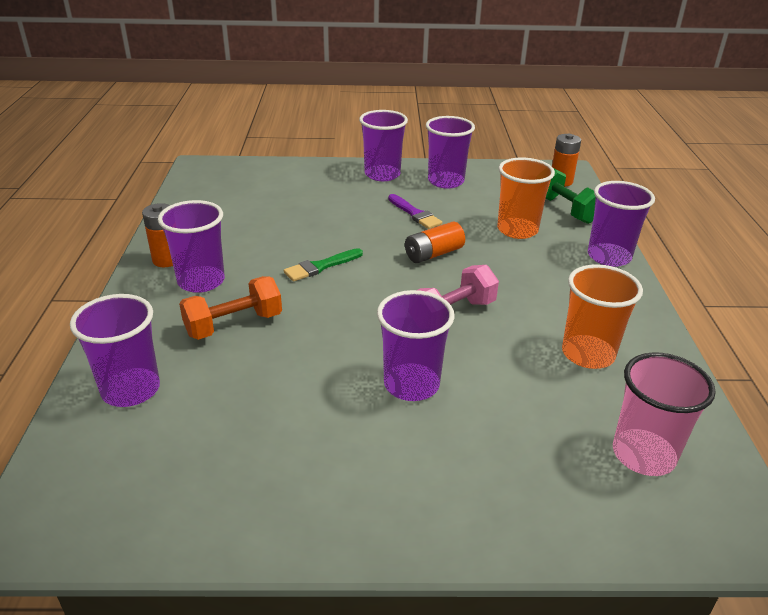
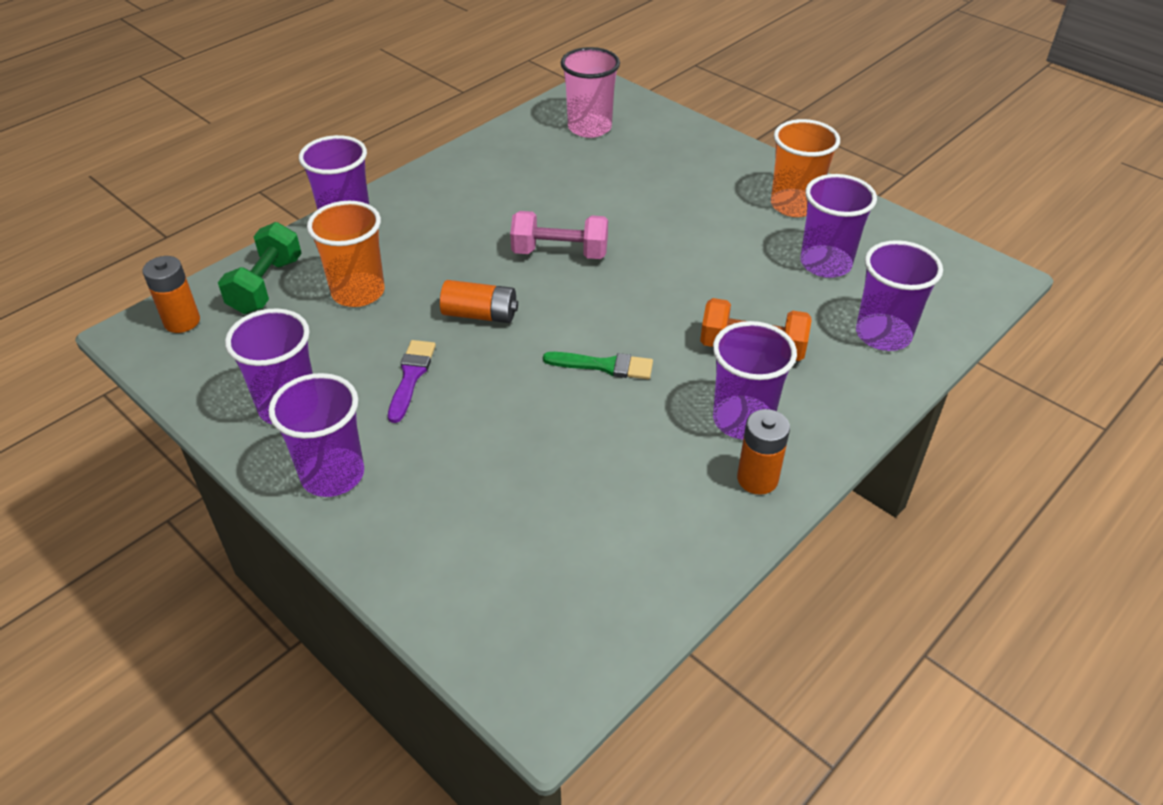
camera: 135 degrees left, 10 degrees up
purple cup [377,290,455,401] -> purple cup moved to [800,174,877,278]
orange cup [562,264,643,369] -> orange cup moved to [771,119,840,217]

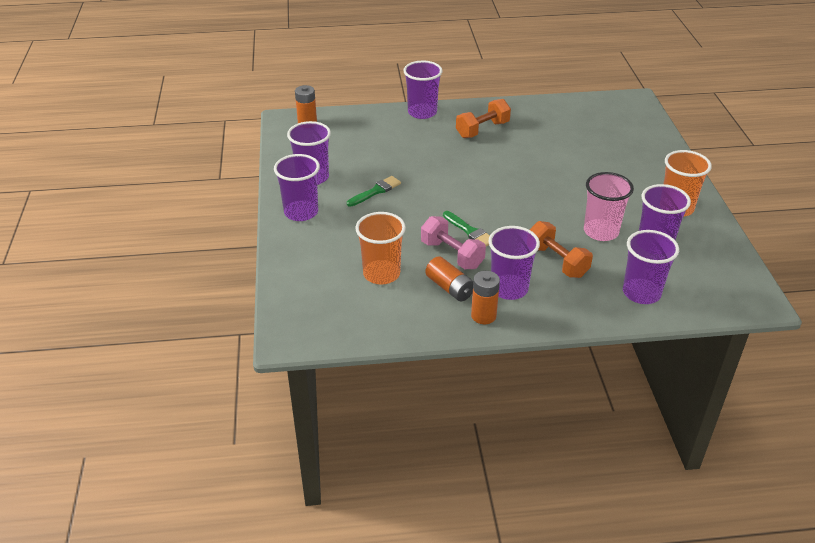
camera: 40 degrees right, 5 degrees down
green dumbbell [218,222,302,314] -> none
orange cup [307,201,385,307] -> orange cup moved to [355,212,406,284]
purple brush [388,340,436,423] -> green brush [347,176,401,207]
orange battery [440,280,518,323] -> orange battery moved to [425,256,473,301]
pink dumbbell [510,211,608,259] -> pink dumbbell moved to [421,216,486,269]
pink cup [560,47,620,138] -> pink cup moved to [584,172,634,241]
none -> orange dumbbell [456,99,511,138]

